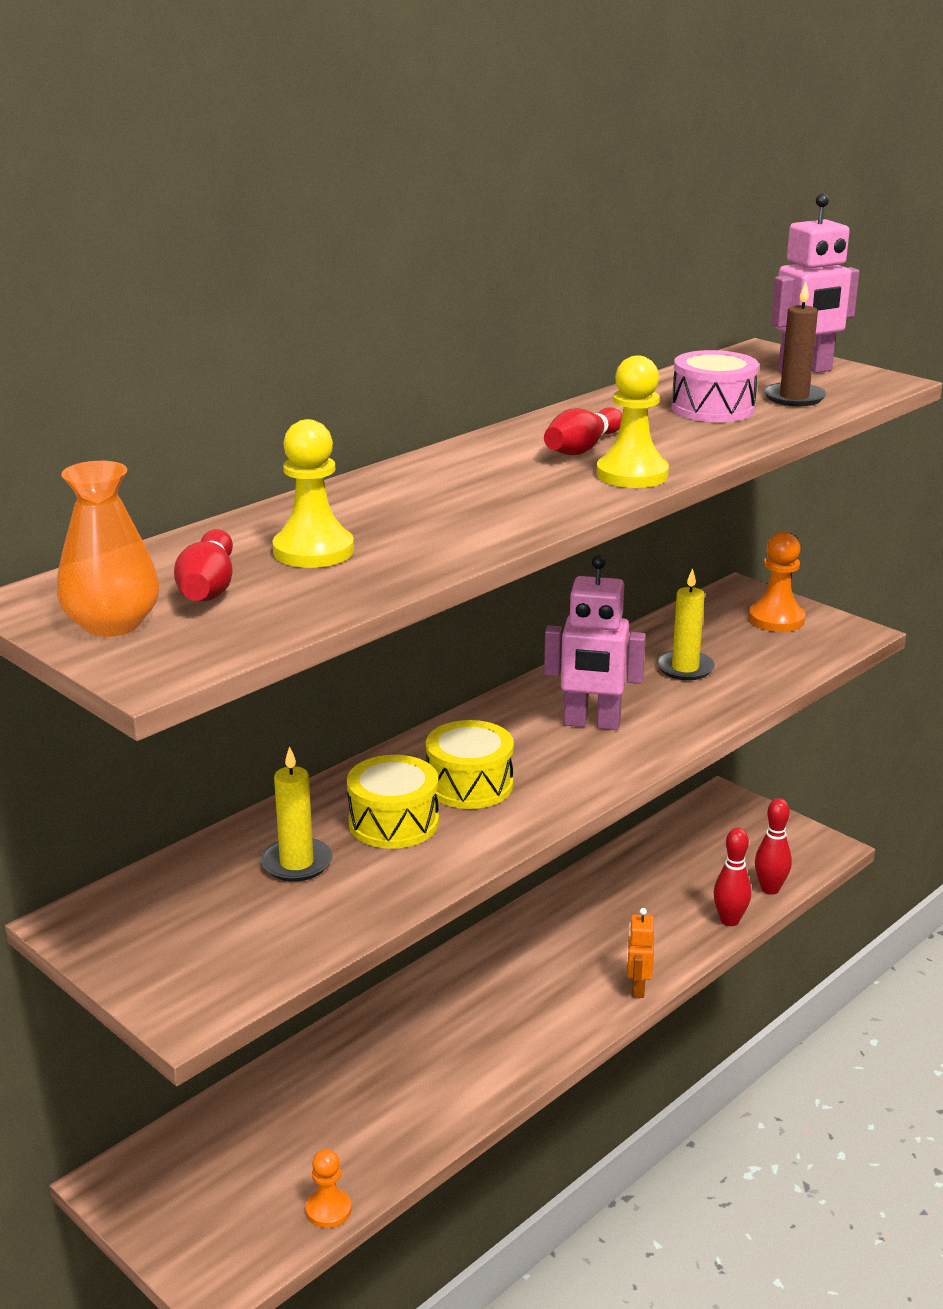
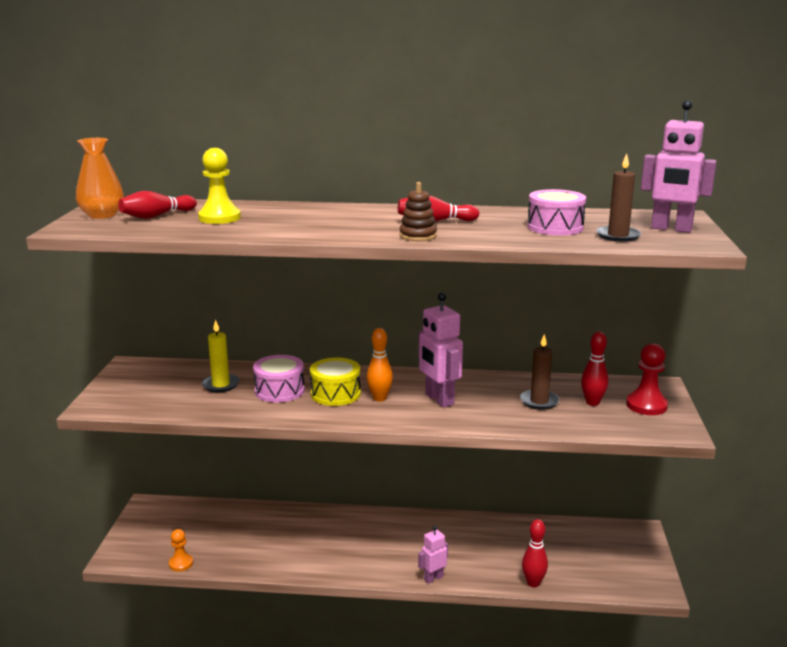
camera: 50 degrees right, 5 degrees down
yellow drum [347,755,439,849] -> pink drum [253,355,305,402]
yellow pawn [596,355,669,488] -> brown stacking toy [399,182,437,241]
orange robot [627,908,654,998] -> pink robot [418,526,448,584]
yellow candle [656,568,715,680] -> brown candle [520,334,559,410]
orange pawn [749,532,805,632] -> red pawn [626,343,668,415]
red bowling pin [755,798,792,895] -> red bowling pin moved to [581,332,608,406]
none -> orange bowling pin [367,328,393,402]

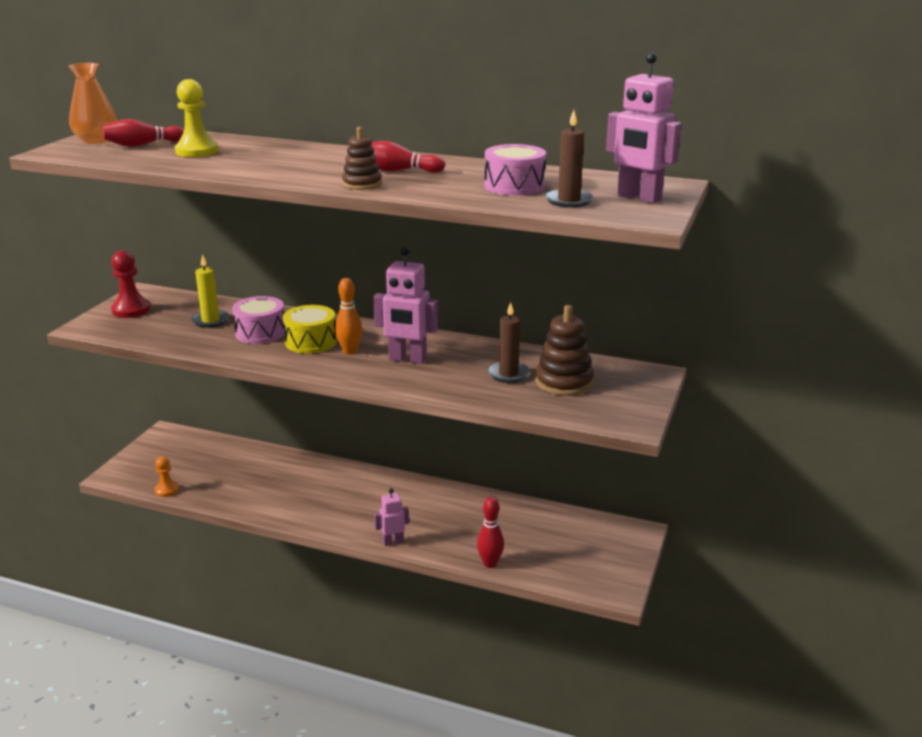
camera: 15 degrees right, 5 degrees up
pink robot [419,292,463,407] -> pink robot turned 60 degrees counterclockwise [373,247,438,364]
red bowling pin [581,332,608,406] -> brown stacking toy [535,305,594,396]
red pawn [626,343,668,415] -> red pawn moved to [111,250,151,318]

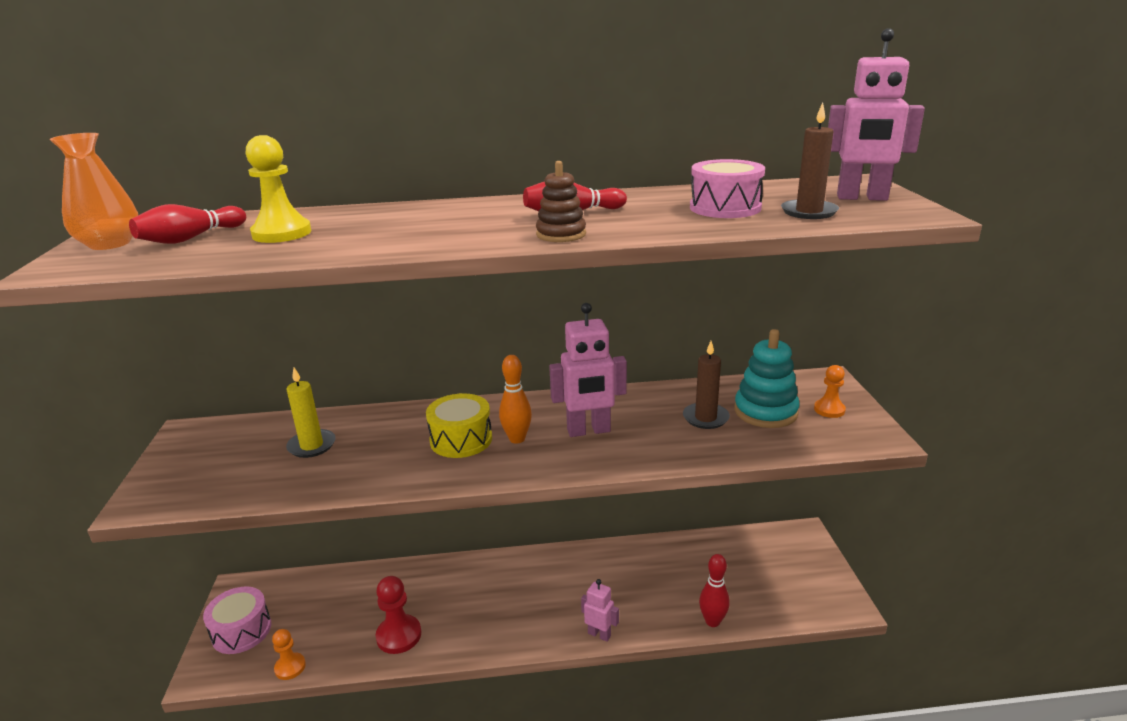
camera: 25 degrees left, 0 degrees up
red pawn [111,250,151,318] -> red pawn moved to [376,576,421,654]
pink drum [232,296,285,344] -> pink drum moved to [203,587,271,654]
pink robot [374,488,409,546] -> pink robot turned 75 degrees clockwise [581,579,619,642]
brown stacking toy [535,305,594,396] -> turquoise stacking toy [734,329,800,428]
none -> orange pawn [814,365,846,418]

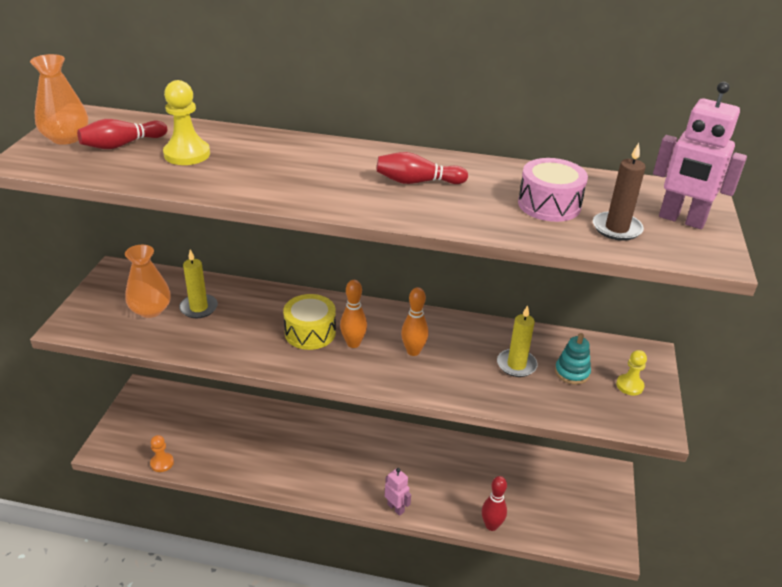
camera: 15 degrees right, 10 degrees up
pink drum [203,587,271,654] -> none
red pawn [376,576,421,654] -> none
brown stacking toy [536,161,586,242] -> none
pink robot [549,303,627,437] -> orange bowling pin [401,287,429,356]
brown candle [683,341,730,429] -> yellow candle [497,305,538,377]
turquoise stacking toy [734,329,800,428] -> turquoise stacking toy [555,333,591,385], size x0.63
orange pawn [814,365,846,418] -> yellow pawn [616,350,647,395]
none -> orange vase [125,245,171,318]

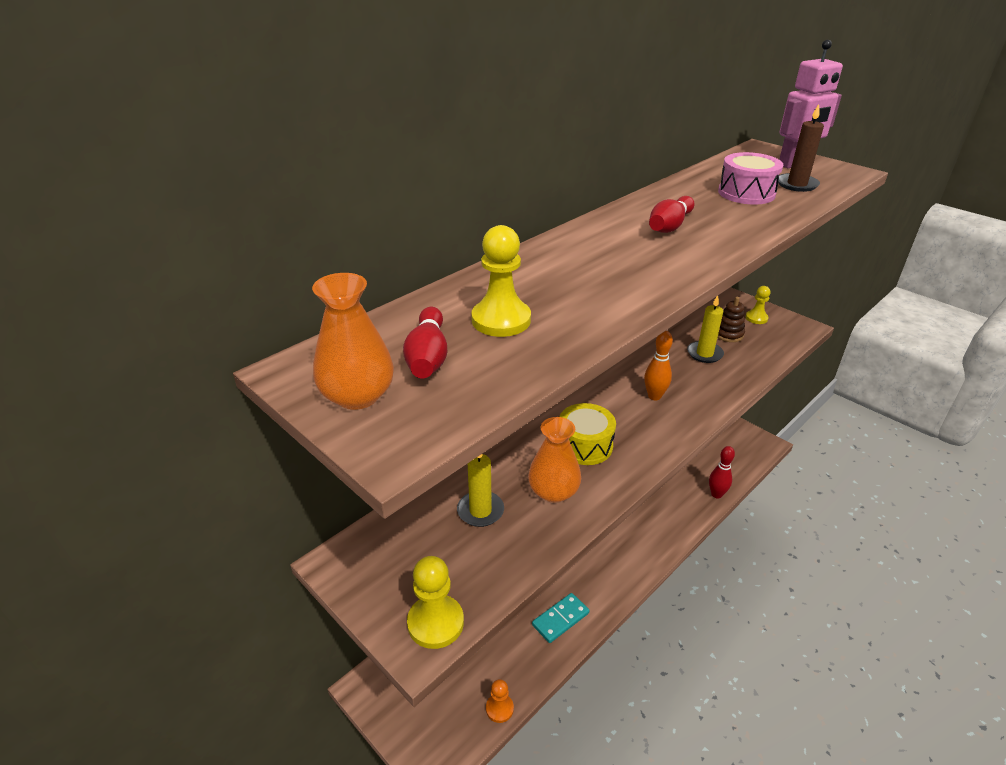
camera: 55 degrees left, 0 degrees up
orange vase [125,245,171,318] -> orange vase moved to [528,417,581,503]
orange bowling pin [340,280,367,348] -> none
pink robot [385,468,411,516] -> none
turquoise stacking toy [555,333,591,385] -> brown stacking toy [718,297,745,342]
none -> yellow pawn [407,556,464,649]
none -> turquoise domino [532,593,589,643]

